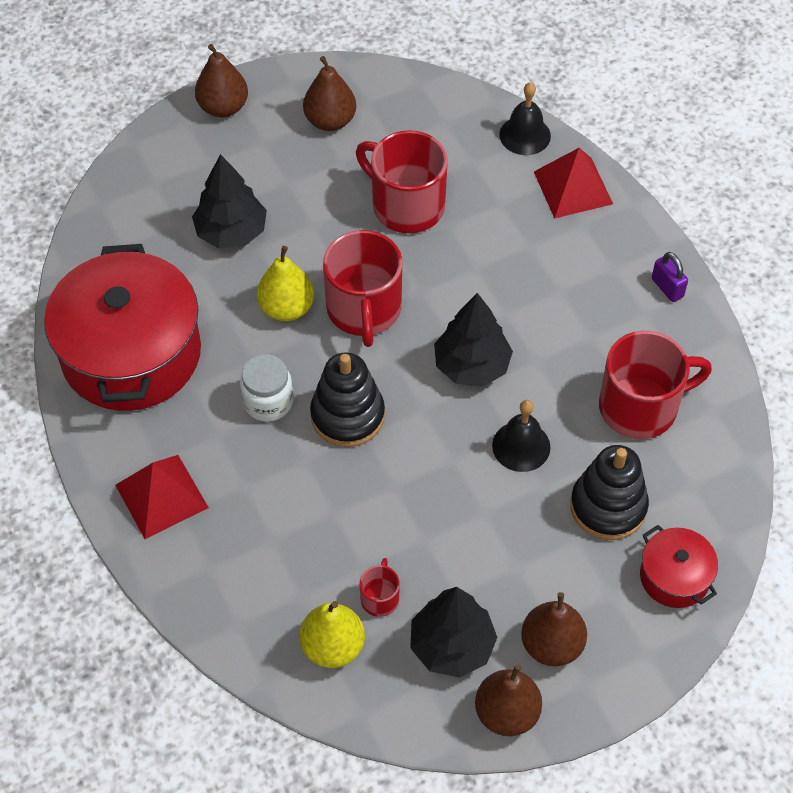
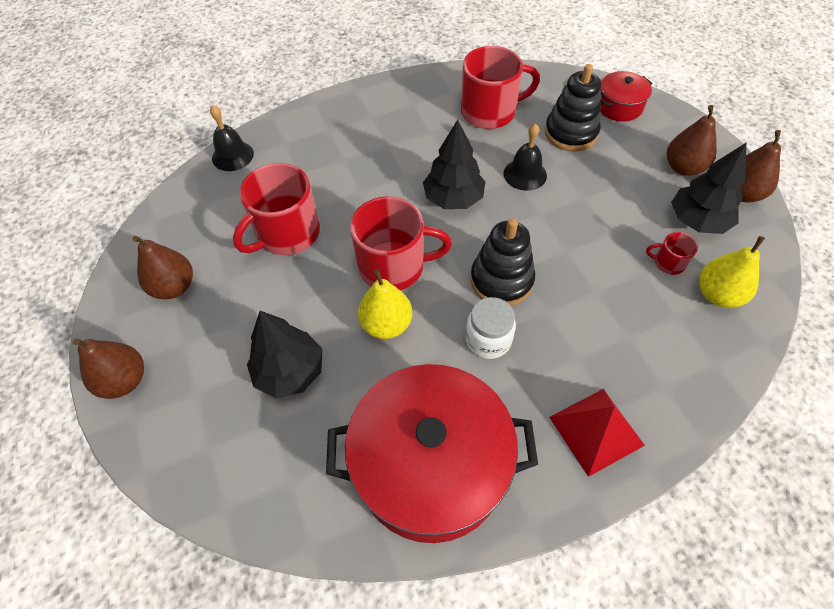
camera: 85 degrees left, 0 degrees up
red pyramid [534,148,613,219] -> none
red mug [599,331,712,439] -> red mug turned 90 degrees clockwise [461,46,540,129]
purple padlock [652,252,688,302] -> none

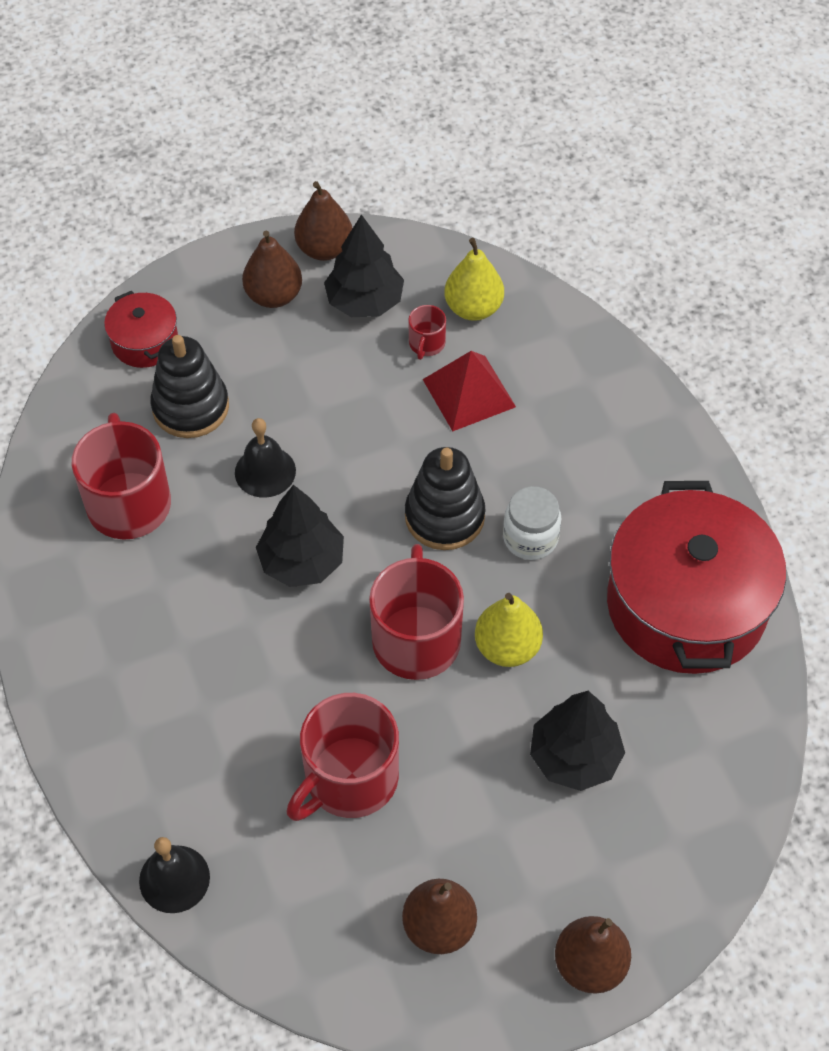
camera: 90 degrees left, 0 degrees up
red mug [233,163,320,255] -> red mug turned 90 degrees clockwise [286,693,399,821]
red pyramid [549,389,645,477] -> red pyramid moved to [422,351,516,431]

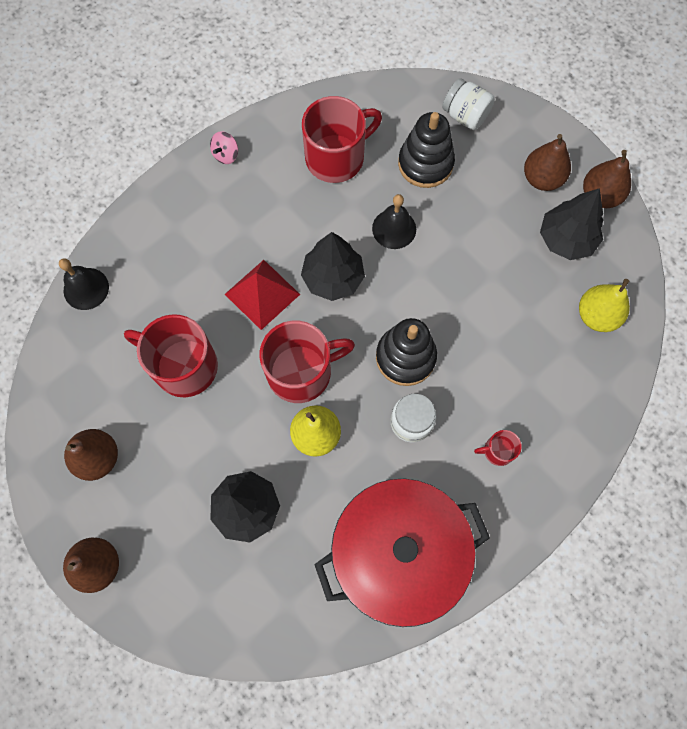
camera: 70 degrees right, 15 degrees up
red pot [104,291,178,368] -> white jar [442,78,495,130]
red mug [408,305,446,360] -> red mug moved to [474,430,522,466]
red pyramid [422,351,516,431] -> red pyramid moved to [225,260,300,330]
none -> pink spinning top [210,131,238,164]

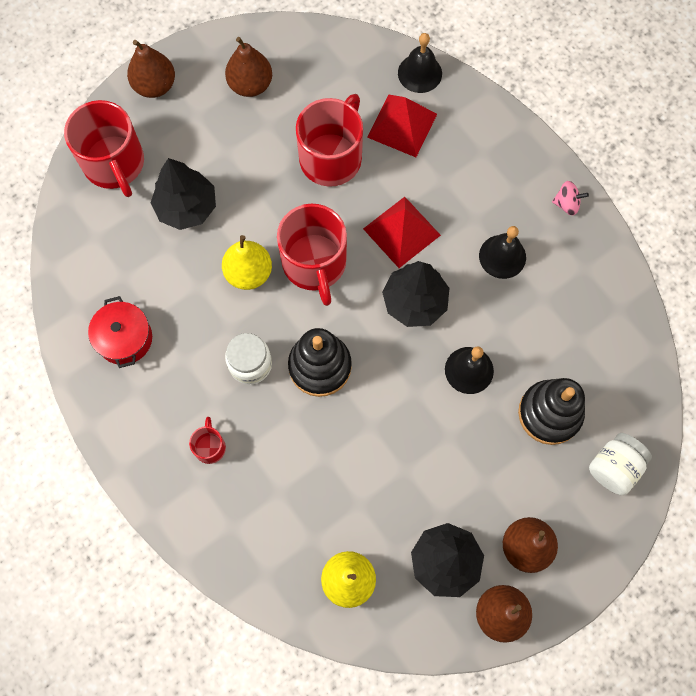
camera: 95 degrees right, 0 degrees up
pink spinning top [210,131,238,164] -> pink spinning top turned 150 degrees clockwise [552,181,589,215]
red mug [302,96,382,183] -> red mug moved to [64,100,144,197]
red pot [314,479,490,627] -> red pot [88,296,152,368], size x0.46
none -> red pyramid [367,95,437,157]
none -> black bell [479,226,526,279]

